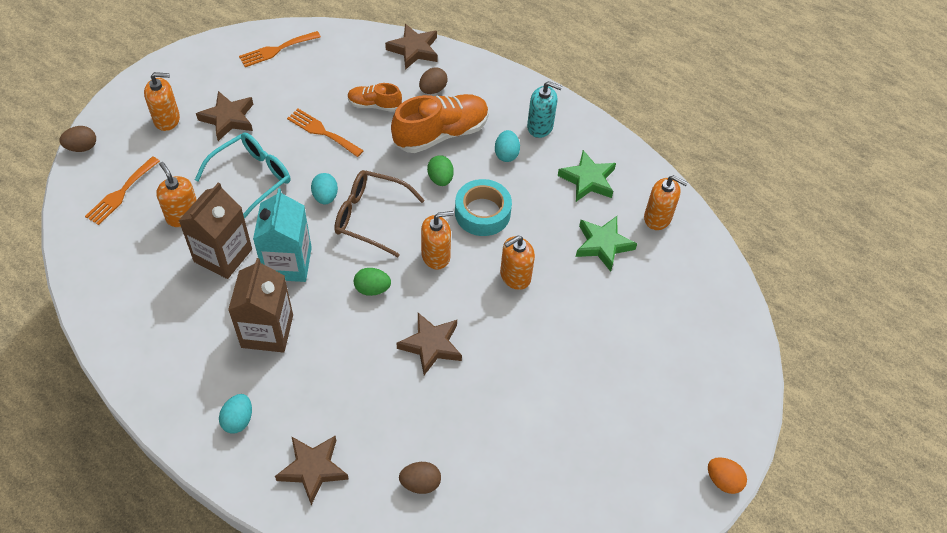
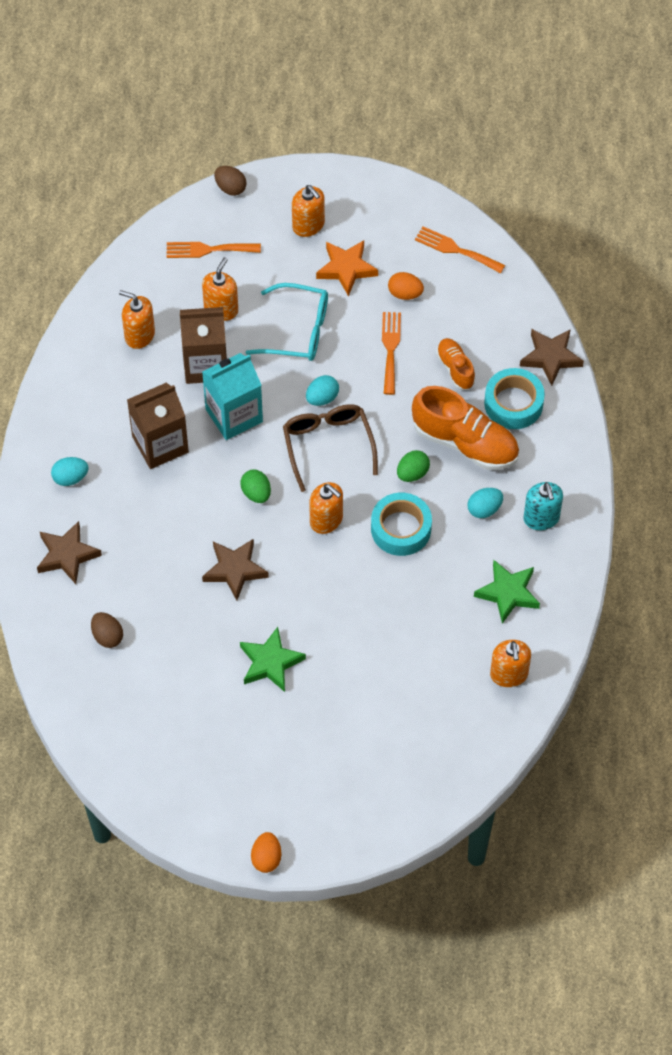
camera: 60 degrees right, 5 degrees up
brown star [196,91,253,141] -> orange star [316,240,378,296]
brown egg [419,67,448,94] -> turquoise tape [484,368,545,429]
orange soap dispenser [500,236,535,290] -> orange soap dispenser moved to [119,290,155,349]
green star [576,216,637,272] -> green star moved to [240,627,306,692]
none -> orange egg [388,272,424,300]

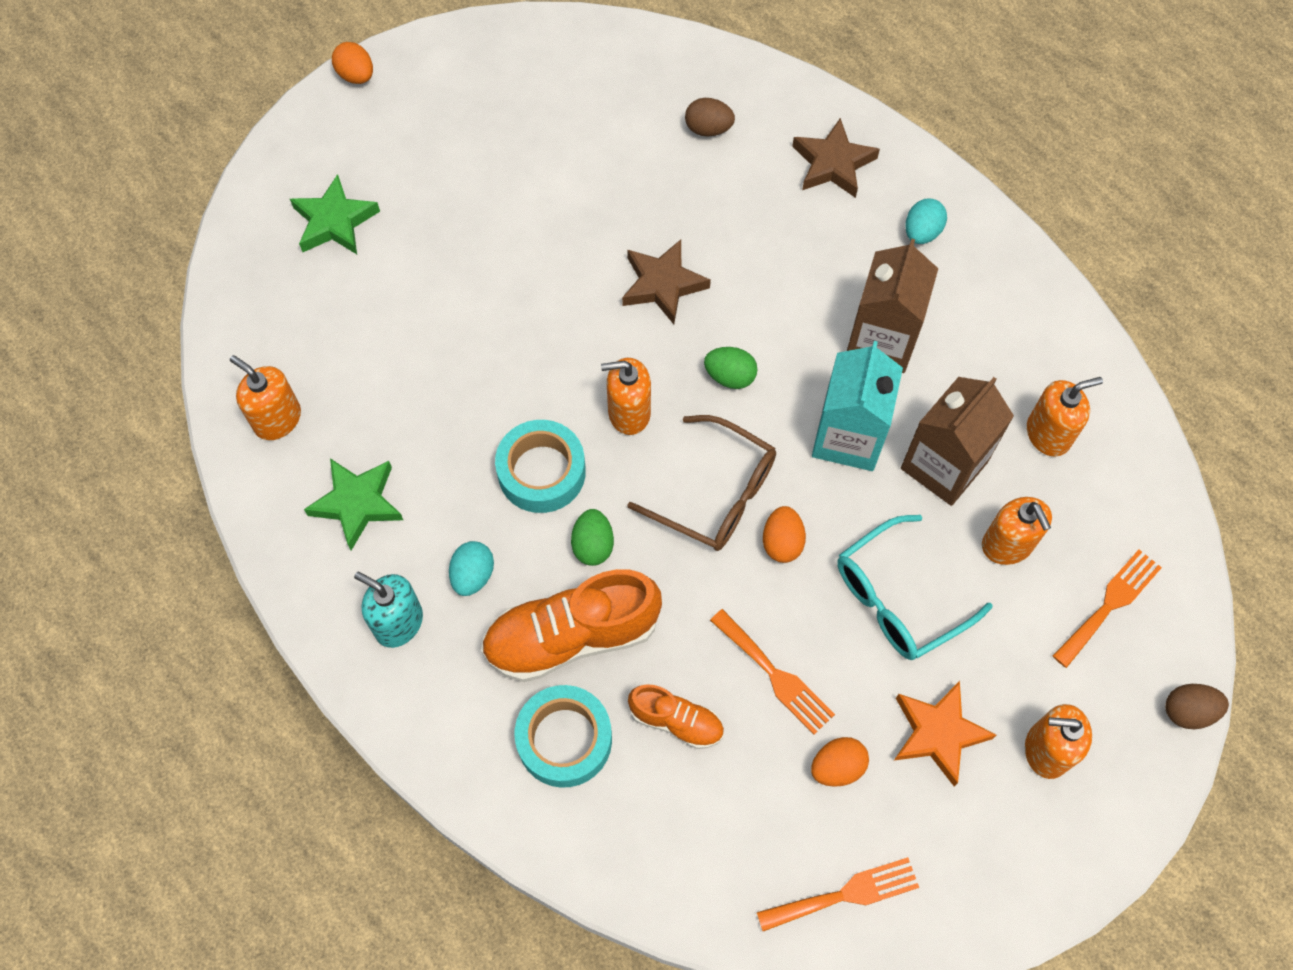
camera: 135 degrees right, 5 degrees up
green star [240,627,306,692] -> green star moved to [290,174,380,254]
turquoise egg [306,375,339,406] -> orange egg [763,506,806,563]
brown star [520,329,584,386] -> none

